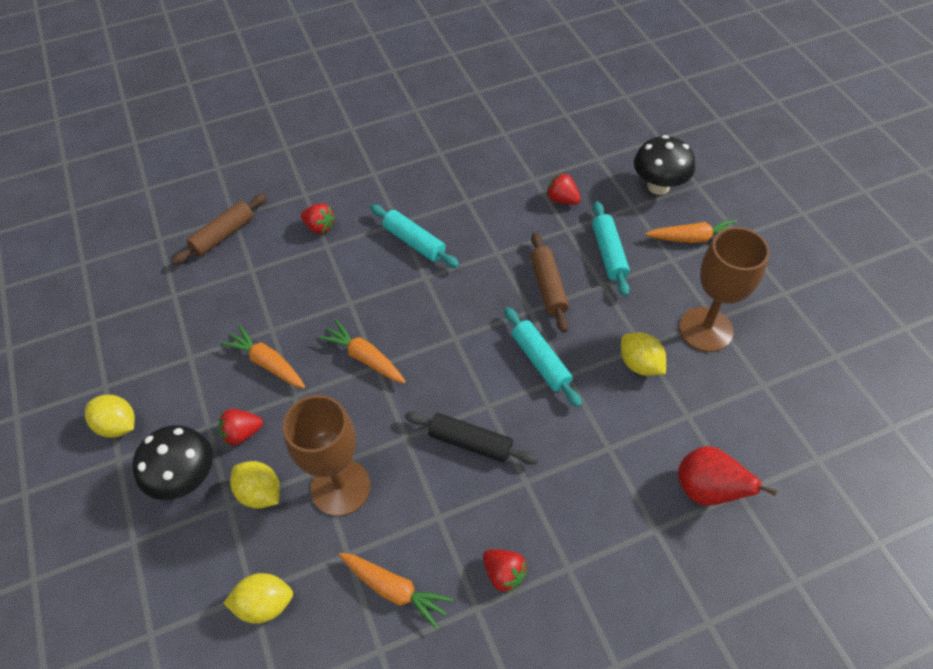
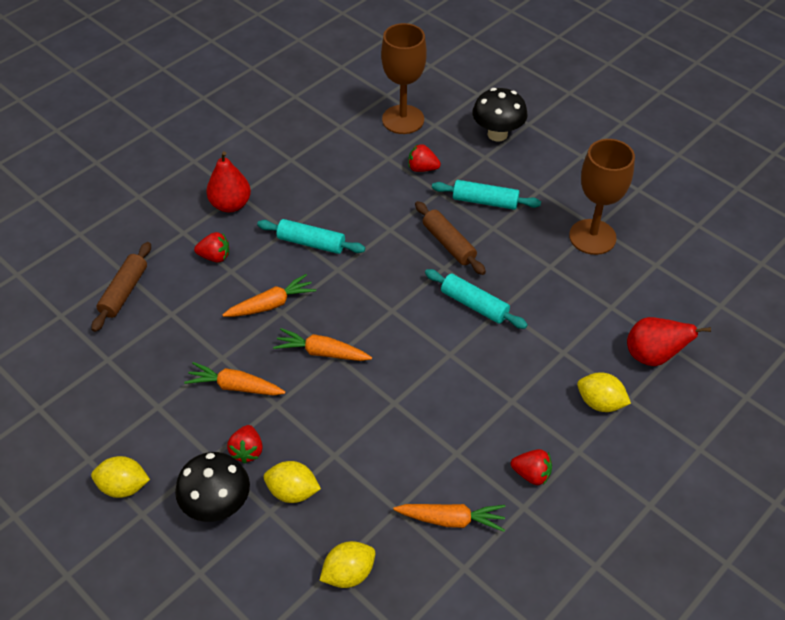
camera: 25 degrees left, 5 degrees down
red strawberry [218,409,263,445] -> red strawberry turned 45 degrees counterclockwise [227,425,263,463]
brown goblet [283,395,370,516] -> brown goblet moved to [381,23,427,134]
black rolling pin [405,411,538,464] -> none
turquoise rolling pin [592,201,630,297] -> turquoise rolling pin turned 45 degrees counterclockwise [432,180,541,210]
yellow lemon [621,333,666,376] -> yellow lemon moved to [577,372,631,412]
orange carrot [646,219,737,243] -> orange carrot moved to [223,274,316,317]
none -> red pear [206,151,251,212]

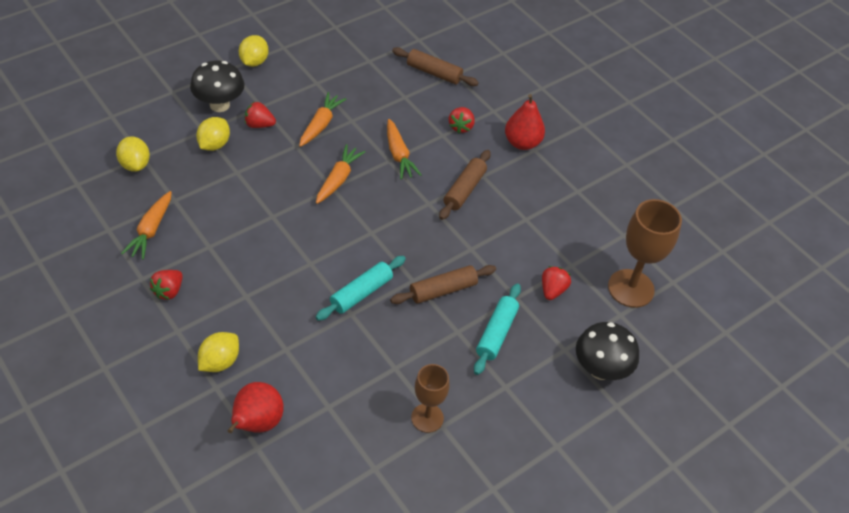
camera: 95 degrees right, 0 degrees up
turquoise rolling pin [257,219,365,254] -> brown rolling pin [439,150,491,220]
brown goblet [569,139,635,255] -> brown goblet [411,364,449,433], size x0.63

